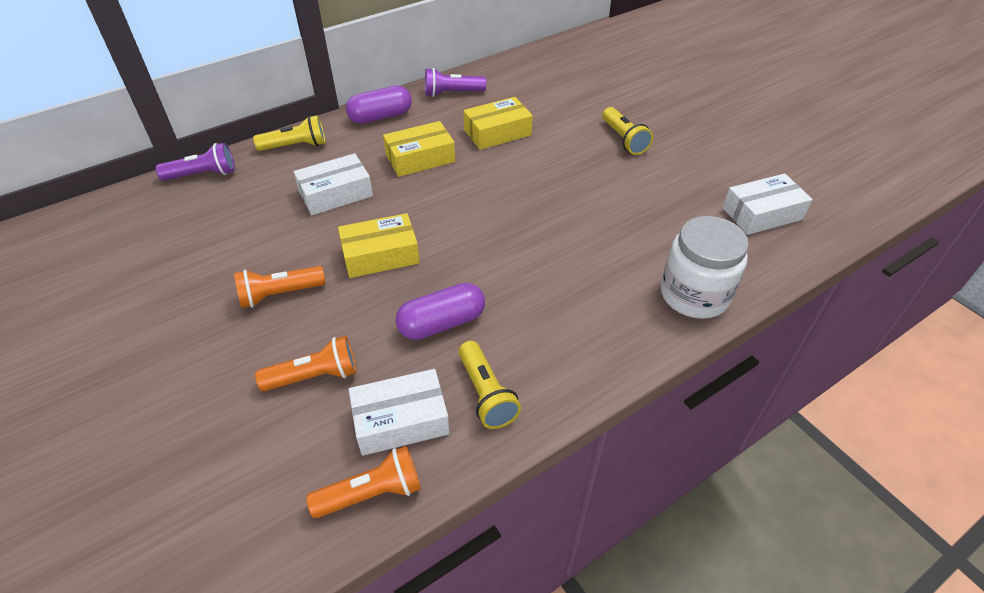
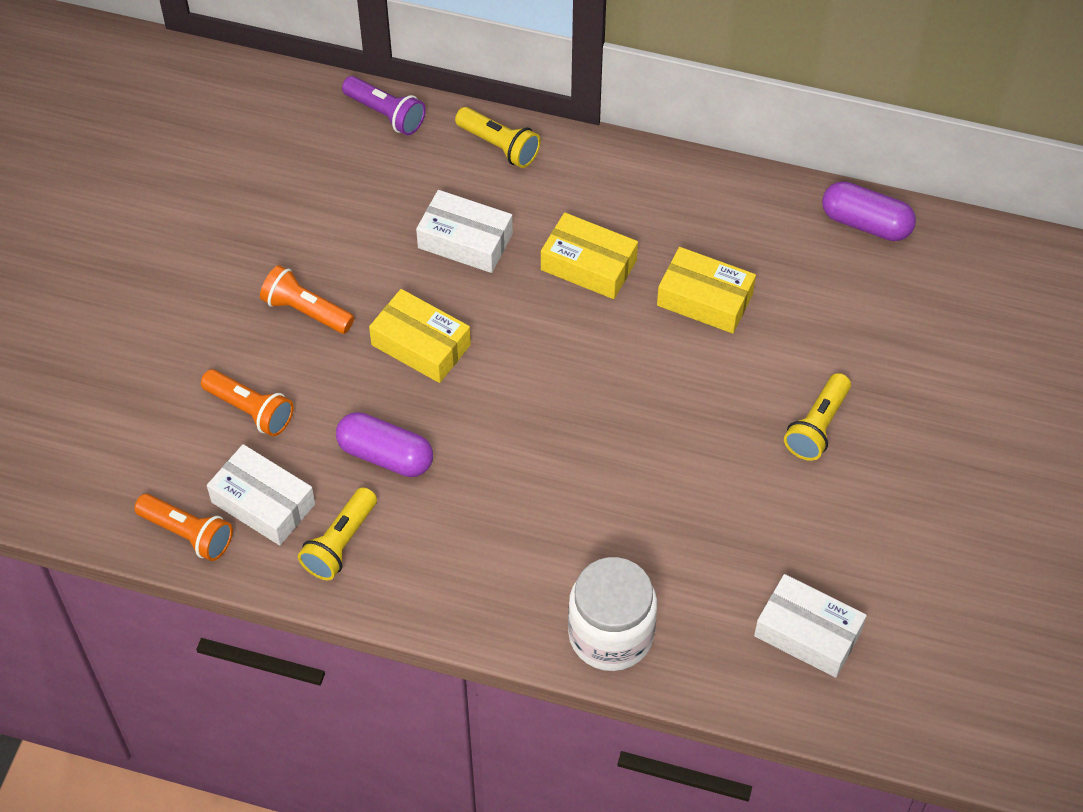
camera: 50 degrees right, 10 degrees up
purple capsule [346,86,412,124] -> purple capsule moved to [822,181,916,241]
purple flashlight [425,68,486,97] -> none

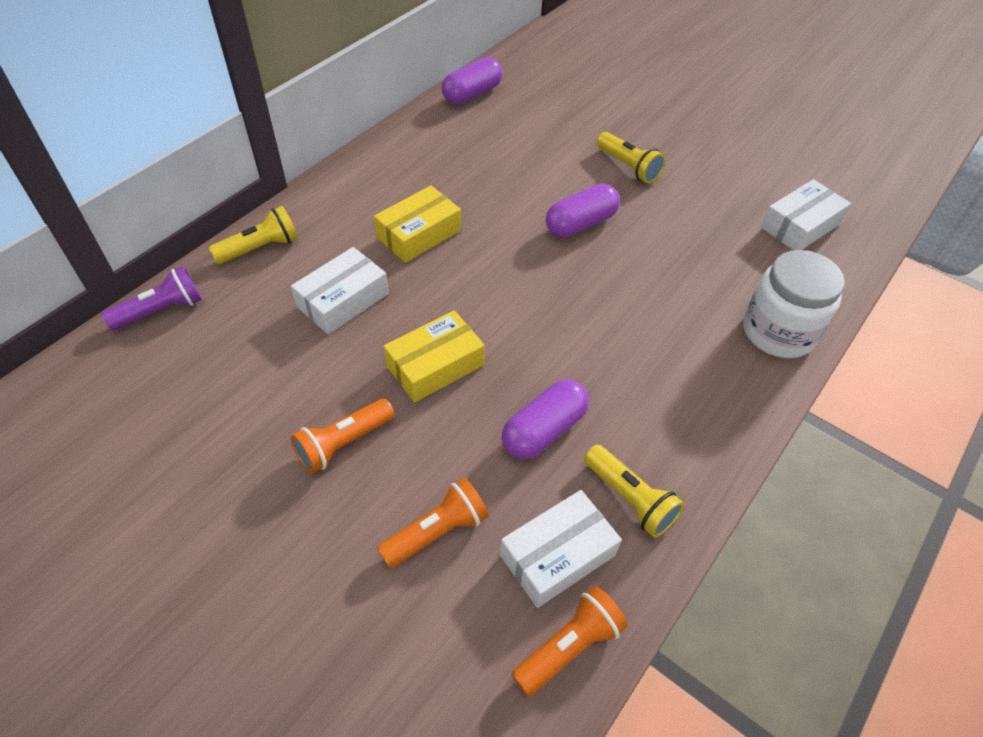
camera: 70 degrees left, 5 degrees down
yellow box [657,247,756,334] -> none
none -> purple capsule [546,184,620,238]

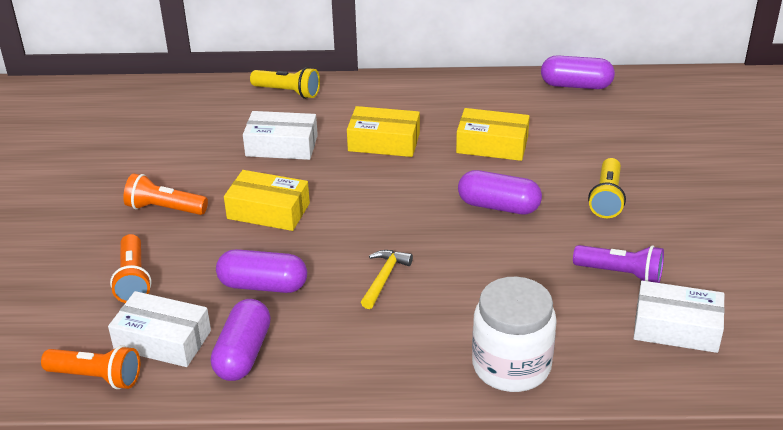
camera: 55 degrees right, 15 degrees down
purple flashlight [102,266,202,330] -> purple flashlight moved to [573,245,664,283]
orange flashlight [377,478,489,568] -> orange flashlight turned 60 degrees clockwise [110,234,152,303]
yellow flashlight [584,445,684,538] -> purple capsule [211,299,271,381]
none -> yellow hammer [361,250,413,309]
none -> yellow box [456,108,530,161]

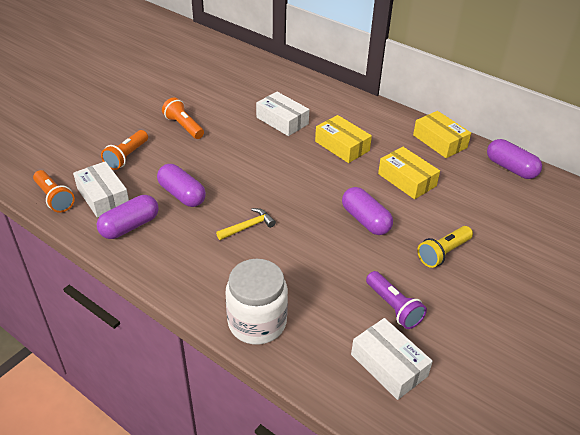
camera: 35 degrees right, 5 degrees up
yellow box [224,170,310,231] -> yellow box moved to [413,111,471,158]
yellow flashlight [250,67,320,99] -> none

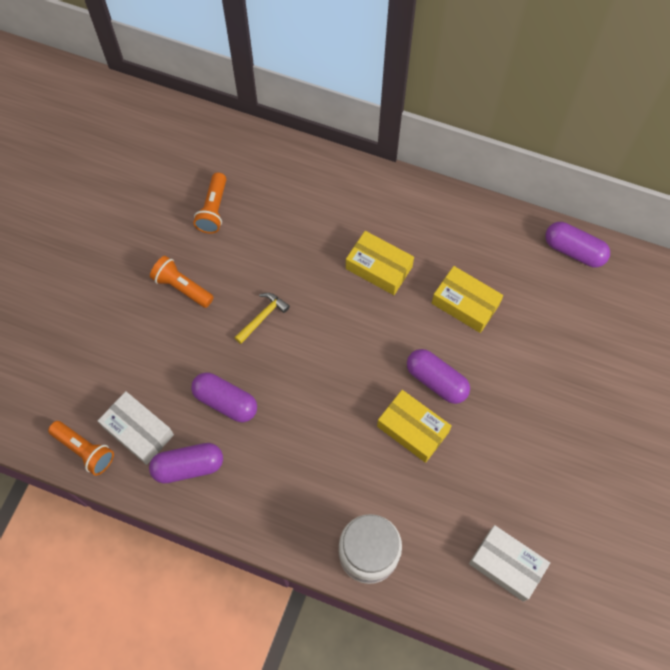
camera: 15 degrees left, 25 degrees up
purple capsule [97,195,159,239] -> purple capsule turned 45 degrees clockwise [149,443,223,483]
orange flashlight [101,130,148,170] -> orange flashlight moved to [193,172,226,234]
yellow hammer [216,208,276,240] -> yellow hammer moved to [234,293,290,344]
white box [256,92,309,136] -> none
purple flashlight [366,271,427,329] -> none
yellow box [413,111,471,158] -> yellow box moved to [377,390,452,463]
yellow flashlight [417,226,473,268] -> none

